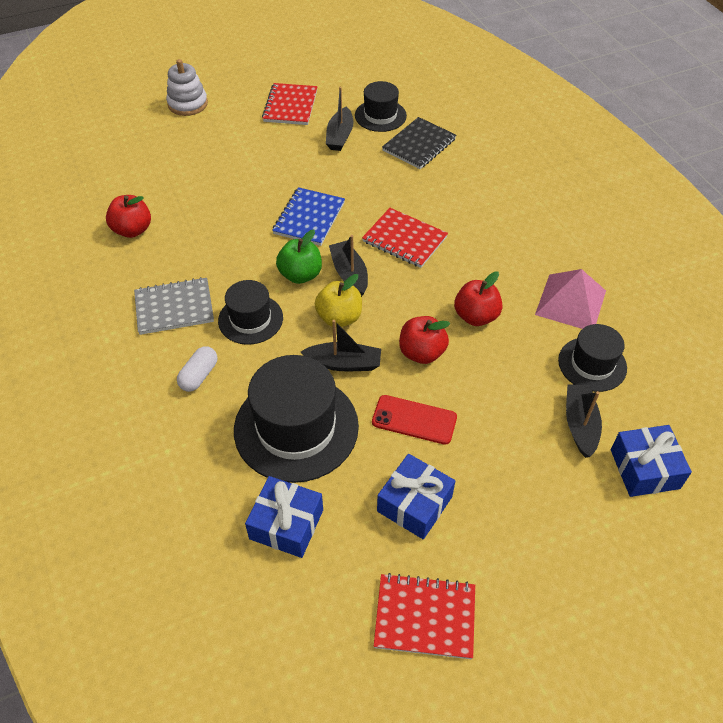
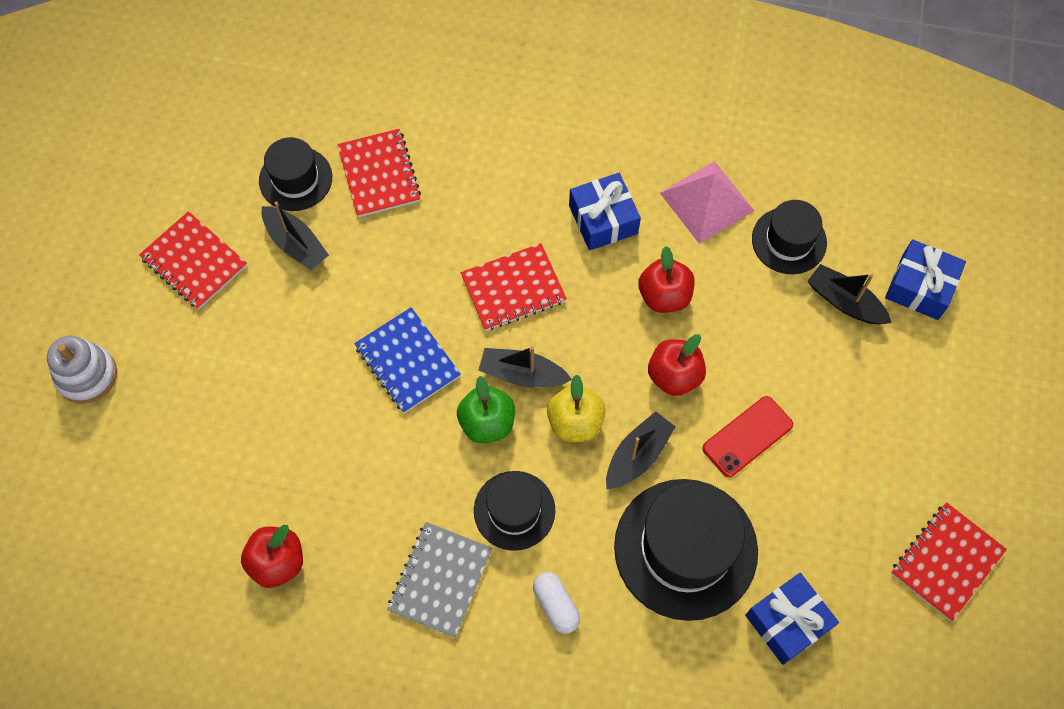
camera: 55 degrees left, 15 degrees up
blue gift [377,454,455,539] -> blue gift moved to [569,173,641,251]
black notebook [382,117,456,169] -> red notebook [337,129,421,217]

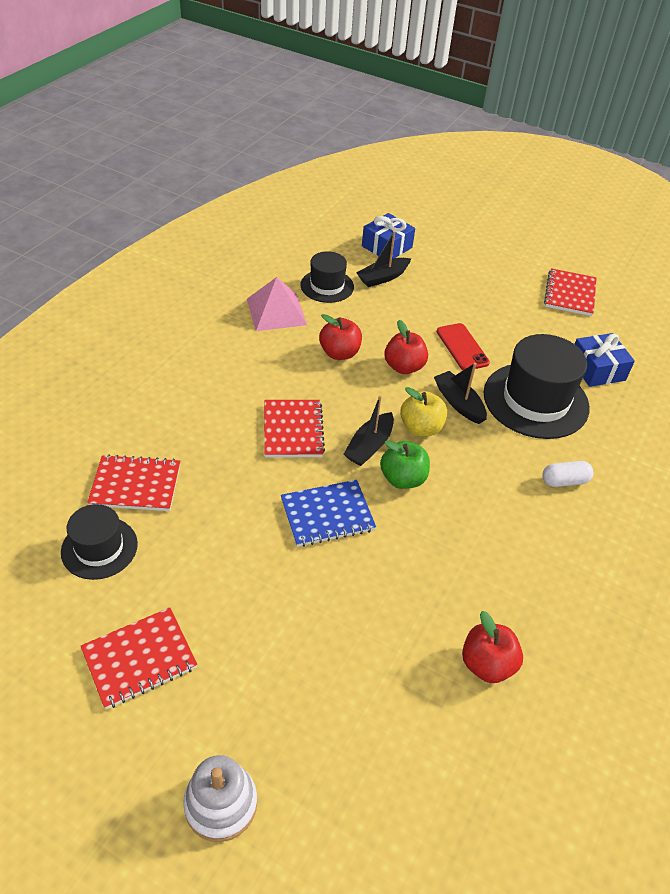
camera: 75 degrees left, 20 degrees down
black boat [262,201,329,270] -> none
grey notebook [387,522,493,638] -> none
black hat [474,471,555,551] -> none
blue gift [569,173,641,251] -> none
red notebook [891,502,1007,621] -> red notebook turned 45 degrees clockwise [544,268,597,316]

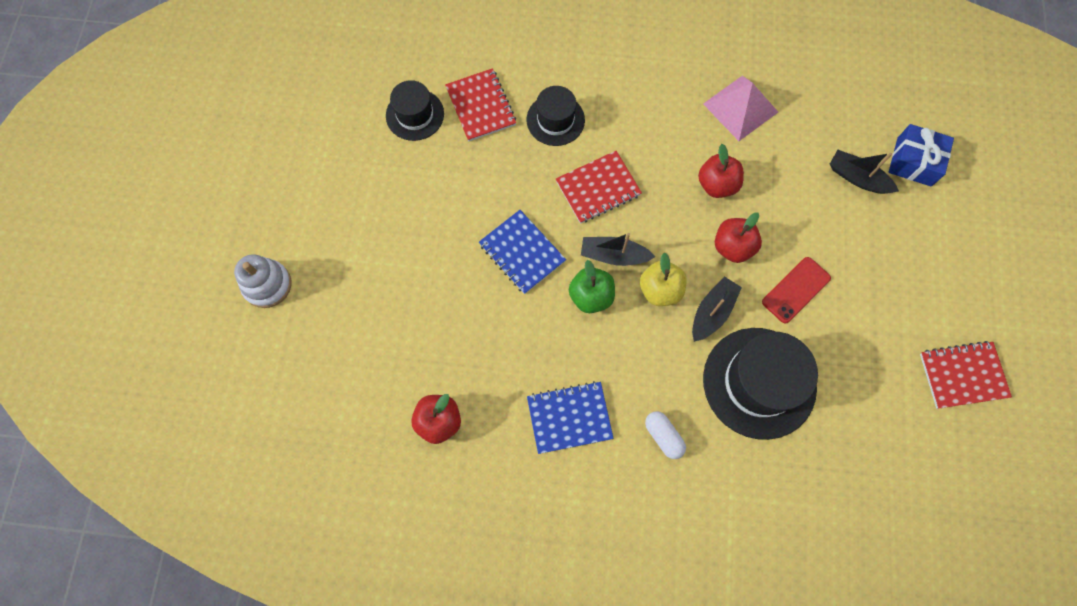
camera: 70 degrees right, 25 degrees up
red notebook [81,607,197,709] -> none
black hat [300,251,354,303] -> black hat moved to [527,86,585,146]
blue gift [575,333,635,387] -> none
none -> blue notebook [527,381,614,454]

